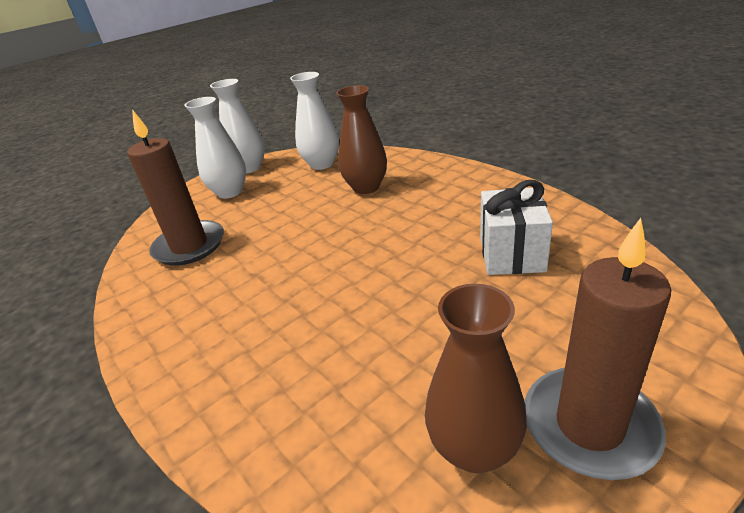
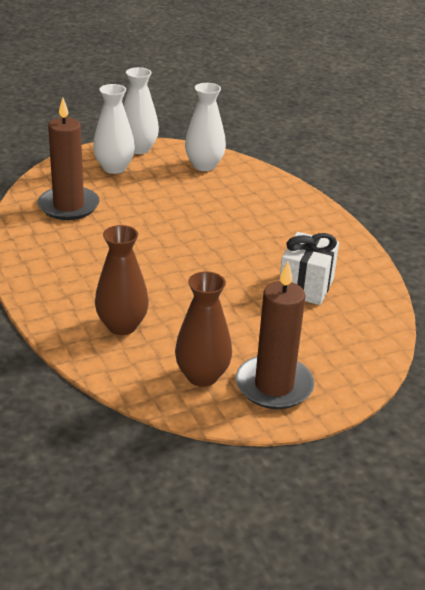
camera: 10 degrees right, 0 degrees up
brown vase [336,85,387,194] -> brown vase moved to [95,225,149,335]

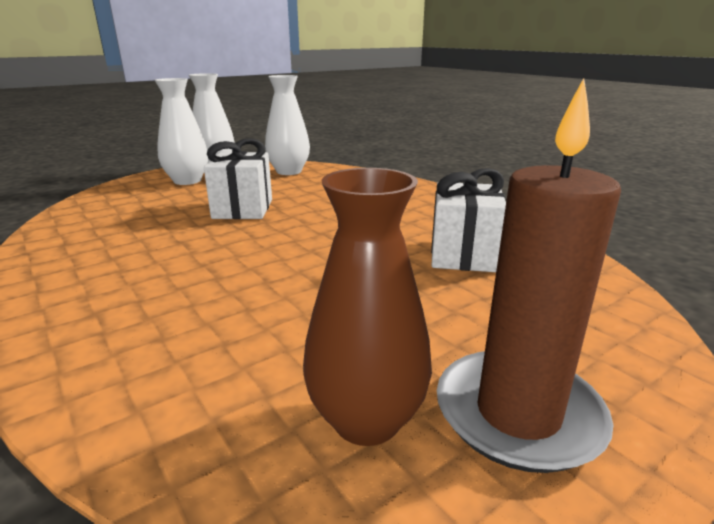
camera: 10 degrees left, 10 degrees down
brown candle [38,98,100,220] -> none
brown vase [95,225,149,335] -> none
none -> white gift [204,138,272,219]

